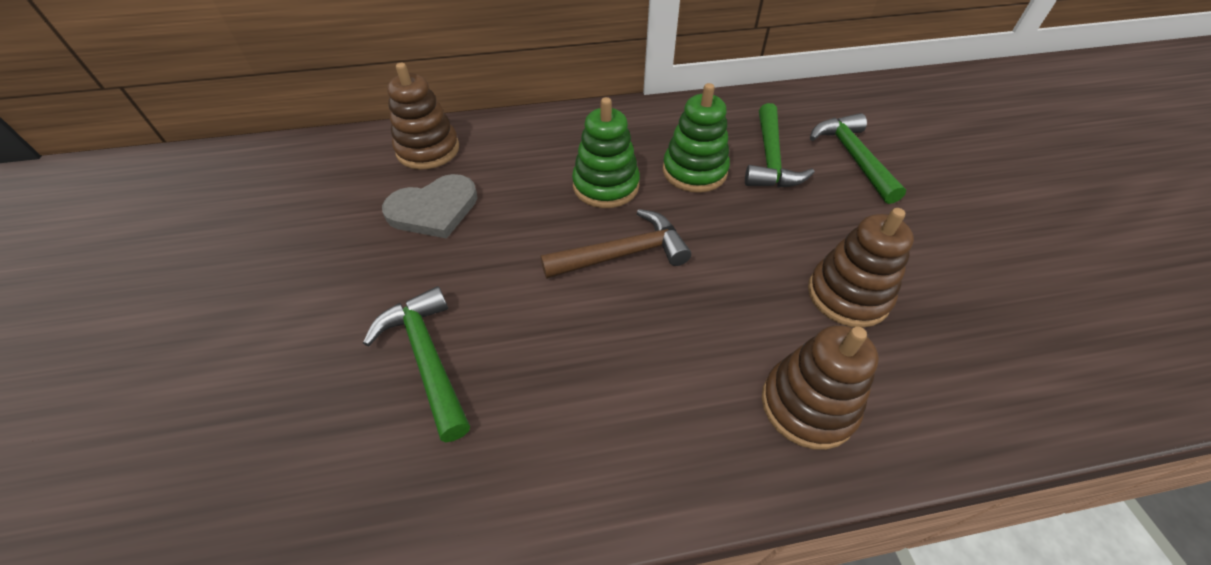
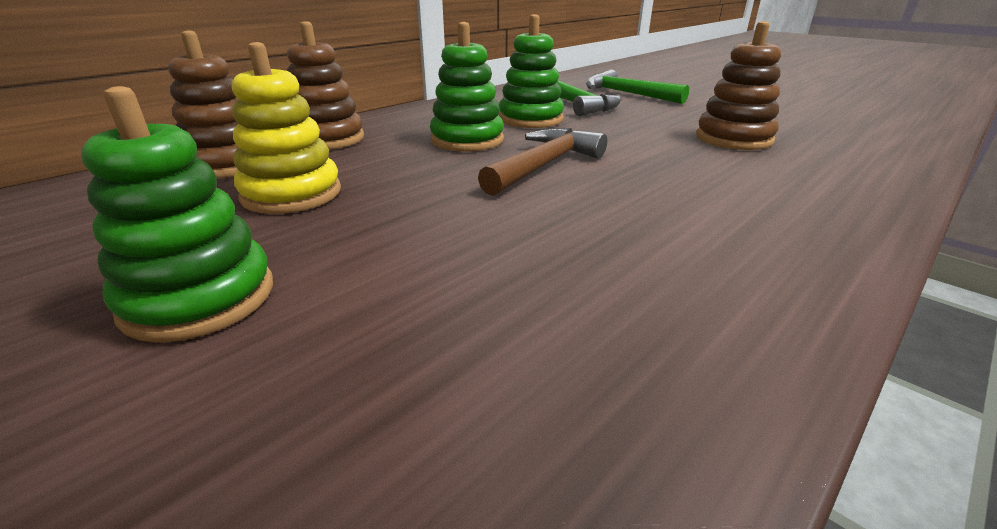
camera: 35 degrees left, 20 degrees down
green hammer [363,286,470,442] -> none
grey heart [382,174,478,239] -> yellow stacking toy [232,42,341,214]
brown stacking toy [762,325,879,450] -> brown stacking toy moved to [287,21,364,149]
none -> green stacking toy [81,86,273,343]

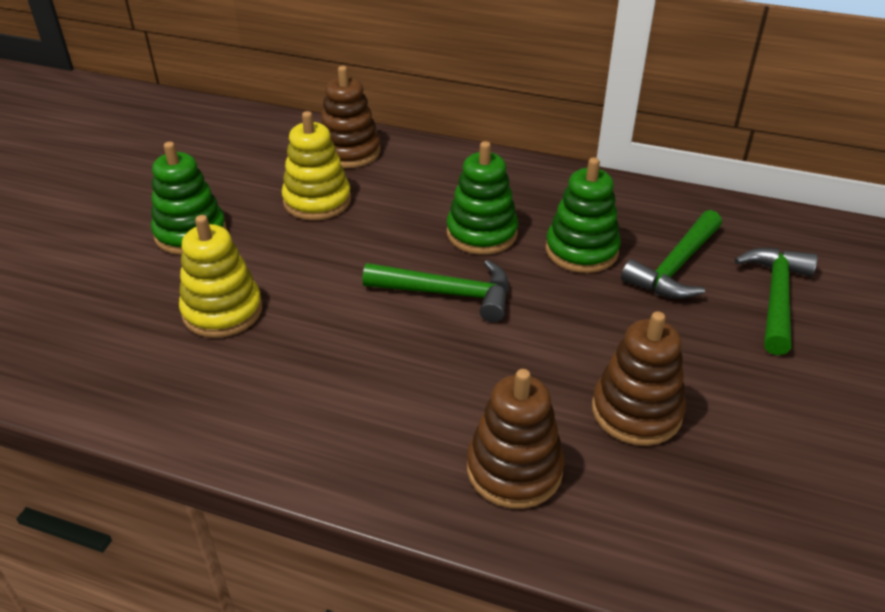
camera: 65 degrees right, 10 degrees up
brown stacking toy [287,21,364,149] -> brown stacking toy moved to [467,369,564,509]
brown hammer [478,128,607,196] -> green hammer [362,260,509,322]
none -> yellow stacking toy [179,215,262,338]

